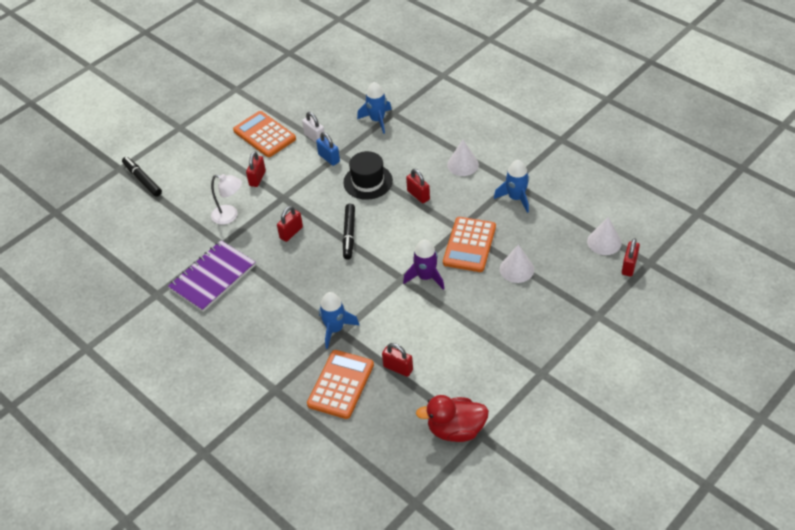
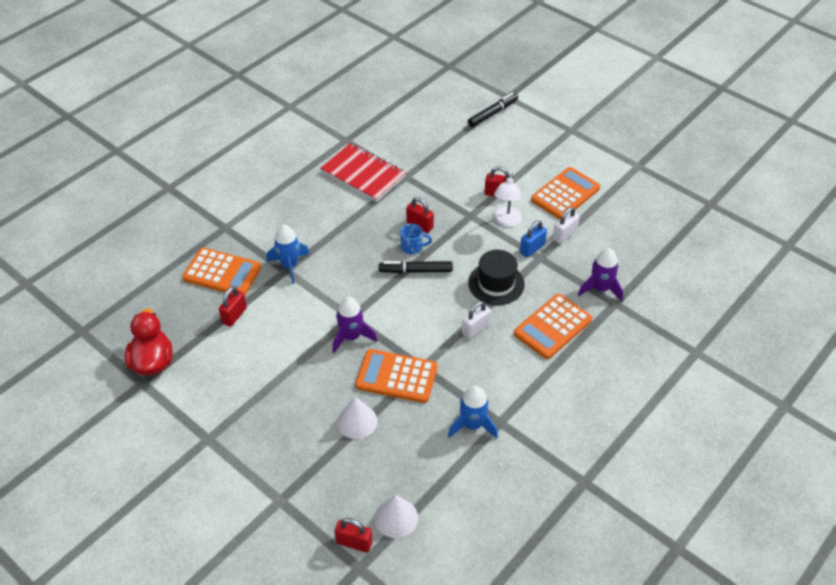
camera: 85 degrees right, 0 degrees up
purple notebook [168,240,256,312] -> red notebook [320,143,406,202]
white lamp [211,174,242,225] -> white lamp moved to [494,174,522,227]
blue rocket [357,82,392,134] -> purple rocket [578,248,623,302]
red padlock [406,169,430,203] -> white padlock [462,301,491,339]
white cone [447,140,479,176] -> none
none -> blue mug [400,224,432,254]
none -> orange calculator [514,294,592,359]

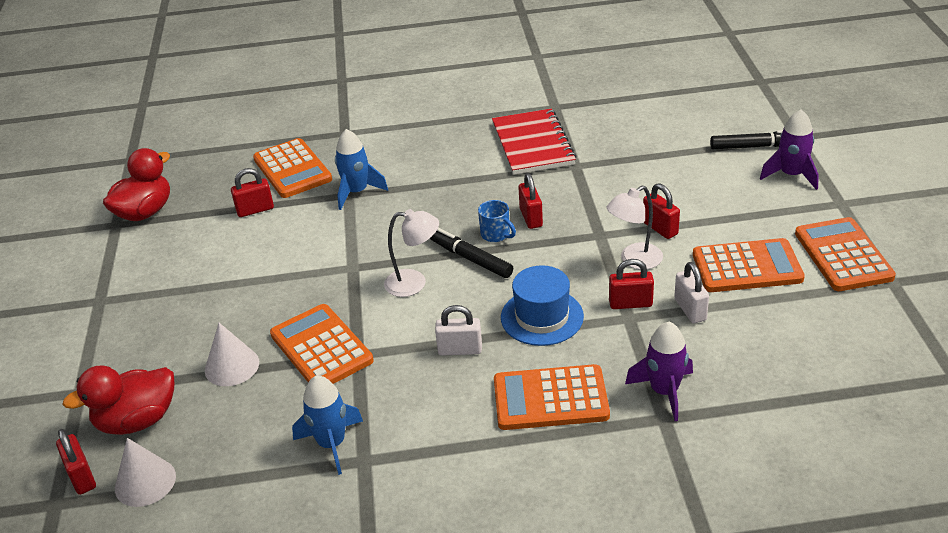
camera: 45 degrees right, 10 degrees down
purple rocket [333,297,377,353] -> purple rocket moved to [760,109,819,190]
black hat [468,250,525,305] -> blue hat [501,265,584,346]
blue padlock [520,220,547,257] -> red padlock [609,259,654,309]
white padlock [552,207,580,244] -> white padlock turned 75 degrees clockwise [674,262,709,323]
none -> red duck [62,366,174,435]
none -> white lamp [384,209,439,297]
none -> orange calculator [795,217,896,291]

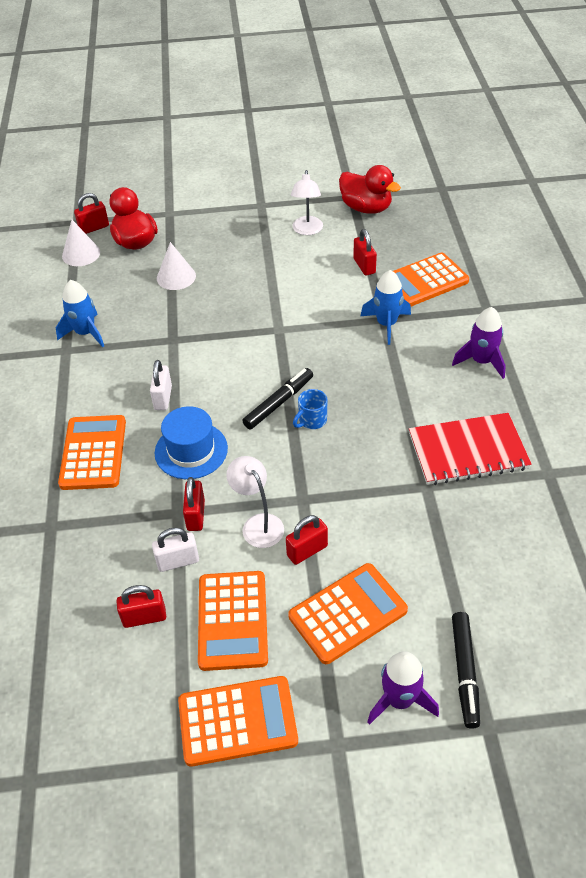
camera: 90 degrees right, 10 degrees up
orange calculator [270,304,374,384] -> orange calculator moved to [288,563,408,664]
white lamp [384,209,439,297] -> white lamp moved to [291,170,323,235]
red padlock [518,173,543,229] -> red padlock moved to [116,585,166,628]
purple rocket [625,322,693,421] -> purple rocket moved to [452,307,506,379]

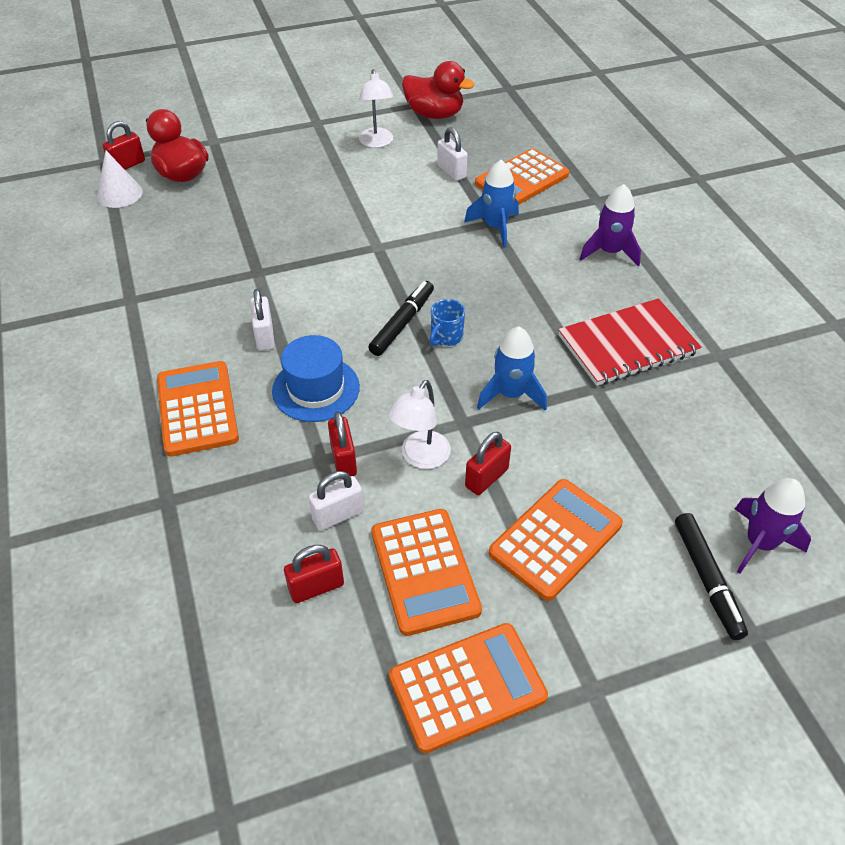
camera: 15 degrees left, 0 degrees up
blue rocket [56,280,104,347] -> blue rocket moved to [477,327,547,411]
white cone [157,242,196,290] -> none
white lamp [227,456,284,548] -> white lamp turned 105 degrees counterclockwise [388,380,451,469]
red padlock [353,229,377,276] -> white padlock [437,127,468,181]
purple rocket [367,651,439,725] -> purple rocket moved to [735,478,811,574]

